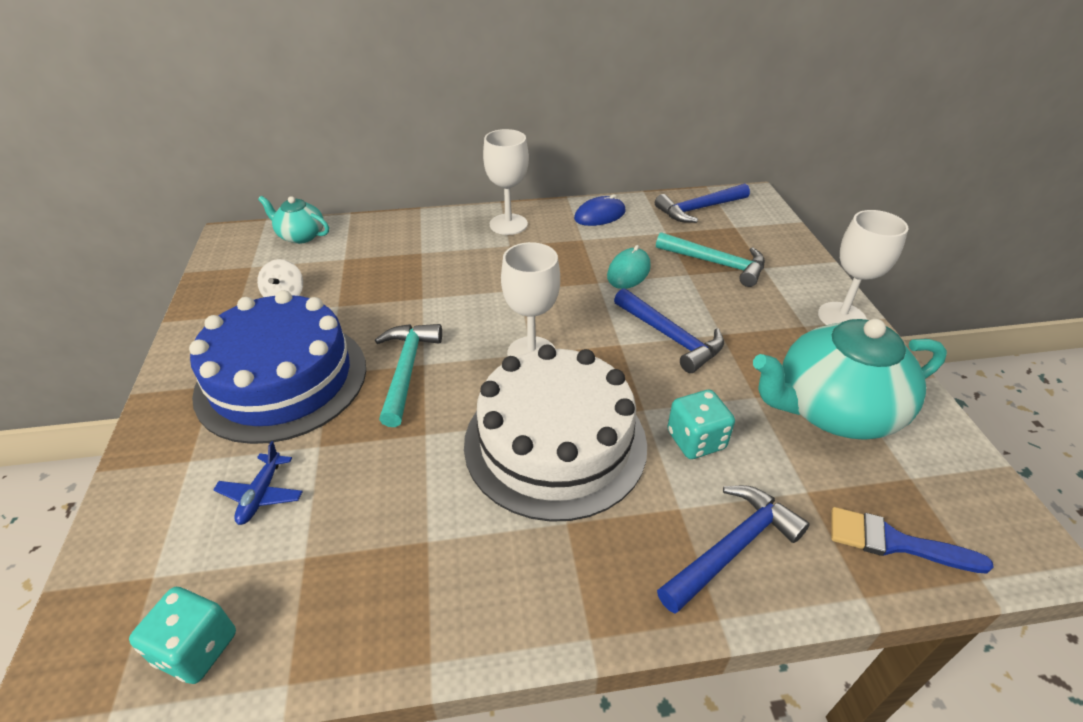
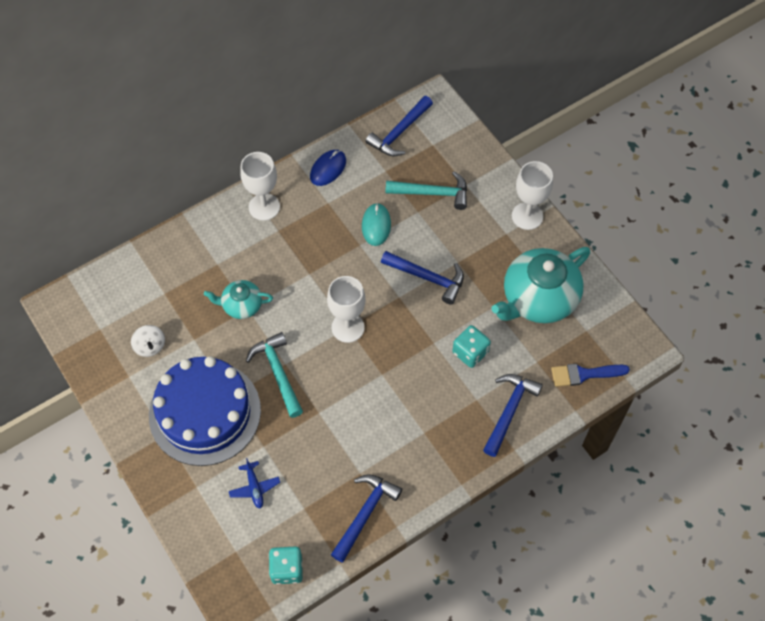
camera: 25 degrees left, 20 degrees up
turquoise teapot [258,196,329,244] -> turquoise teapot moved to [204,280,273,319]
white cake [464,344,647,522] -> none
none -> blue hammer [331,474,402,563]

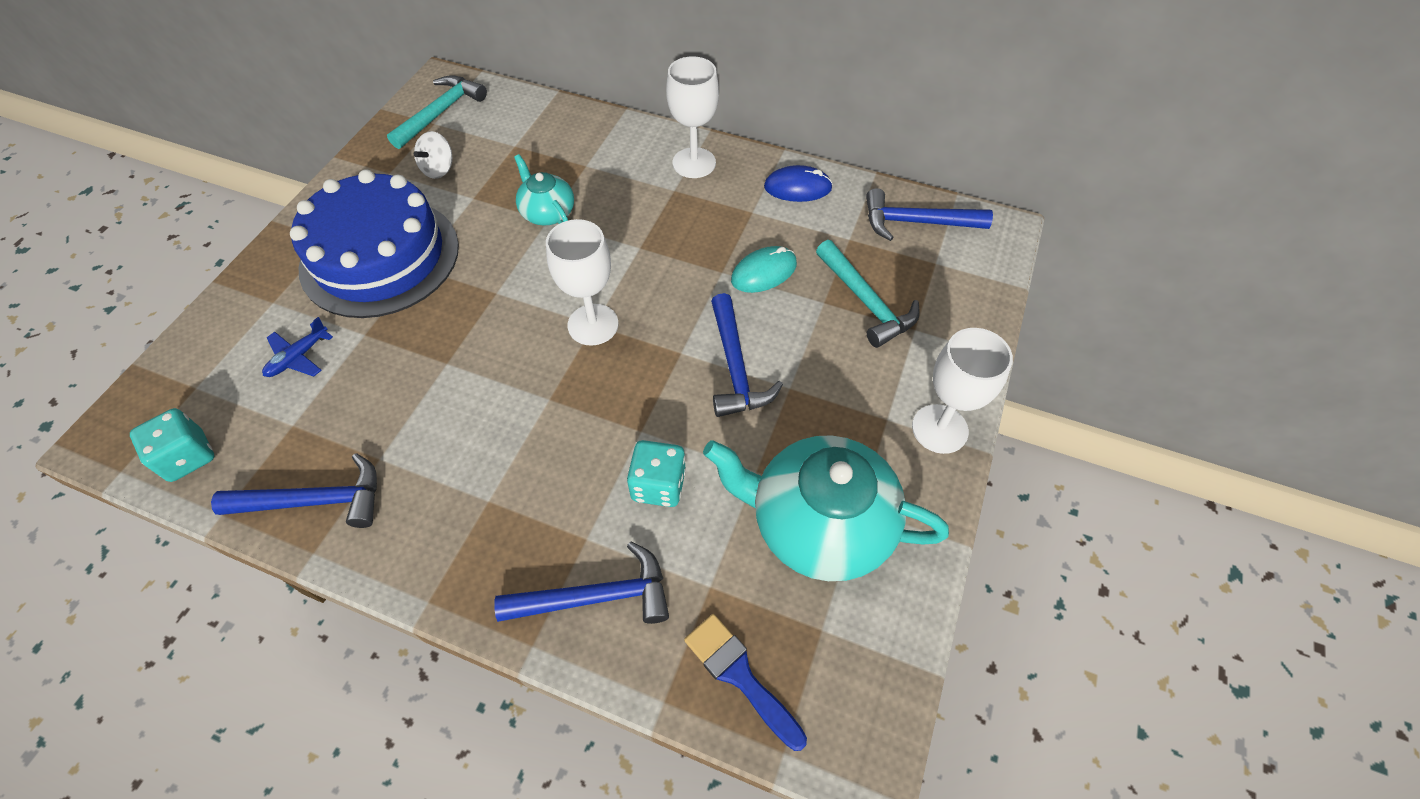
camera: 55 degrees right, 5 degrees down
turquoise hammer [246,332,303,418] -> turquoise hammer moved to [387,75,487,149]

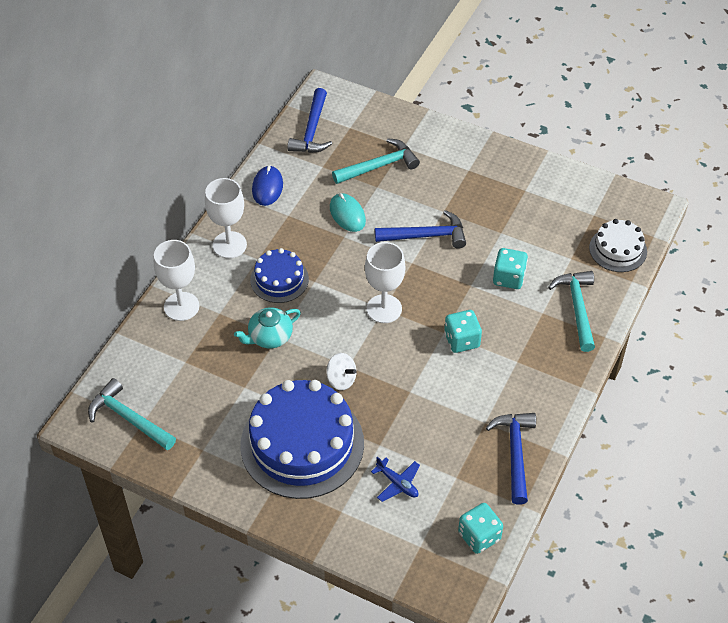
camera: 85 degrees left, 5 degrees down
white spinning top [414,131,452,179] -> white spinning top moved to [326,353,356,390]
blue hammer [494,542,669,624] -> turquoise hammer [548,271,595,352]
blue brush [684,614,807,751] -> white cake [589,219,647,272]
turquoise teapot [703,435,949,581] -> none
white goblet [912,328,1013,454] -> white goblet moved to [154,240,199,321]
none -> blue cake [250,248,309,303]
none -> turquoise dice [444,310,482,353]

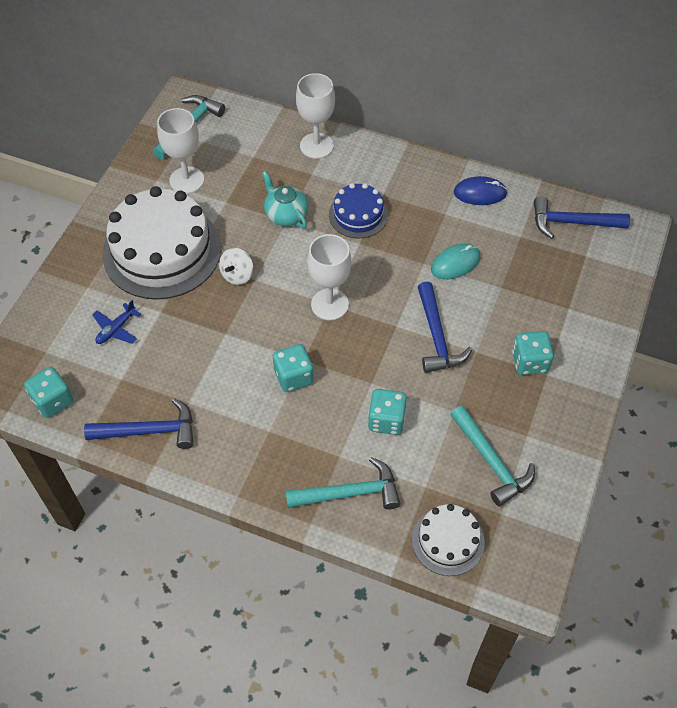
camera: 85 degrees right, 5 degrees up
white goblet [205,178,247,258] -> white goblet moved to [157,108,204,194]
blue cake [240,380,364,499] -> white cake [103,186,221,300]
turquoise hammer [332,138,420,184] -> turquoise hammer moved to [450,405,535,506]
none -> turquoise dice [512,331,554,375]

